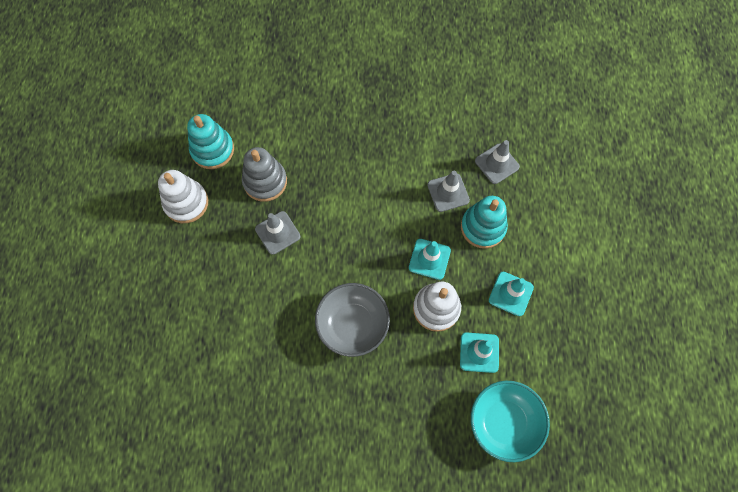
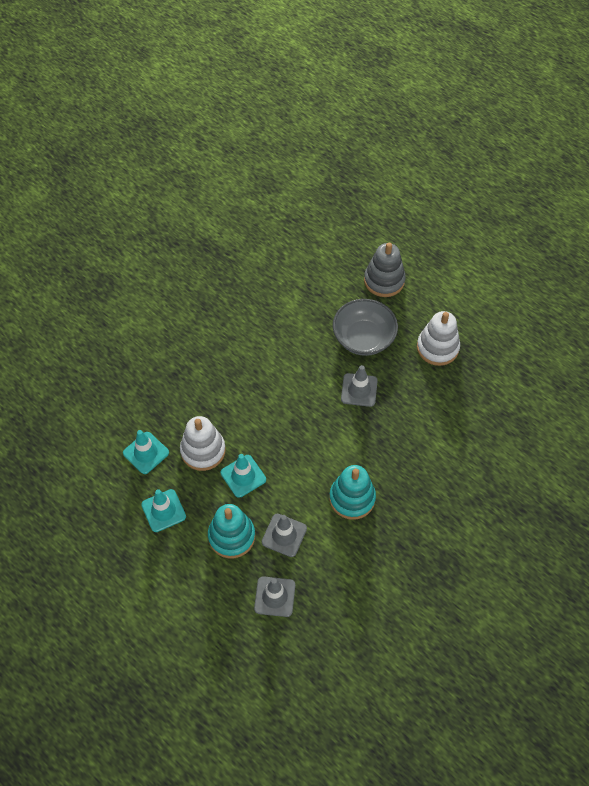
camera: 130 degrees right, 10 degrees down
turquoise stacking toy [187,114,234,169] -> turquoise stacking toy moved to [329,465,376,520]
grey stacking toy [242,147,287,202] -> grey stacking toy moved to [364,243,406,297]
grey bowl [315,283,390,357] -> grey bowl moved to [333,299,398,356]
turquoise bowl [471,381,550,462] -> none

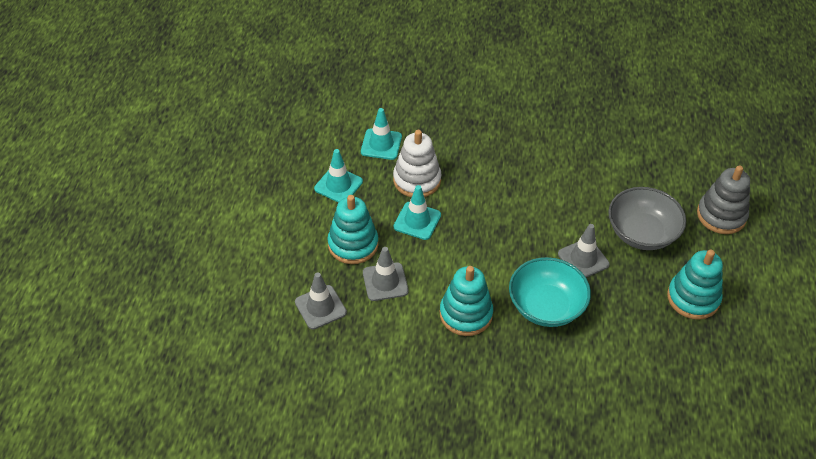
camera: 55 degrees right, 10 degrees down
white stacking toy [417,311,460,366] -> turquoise stacking toy [667,250,723,320]
none -> turquoise bowl [509,257,591,327]

